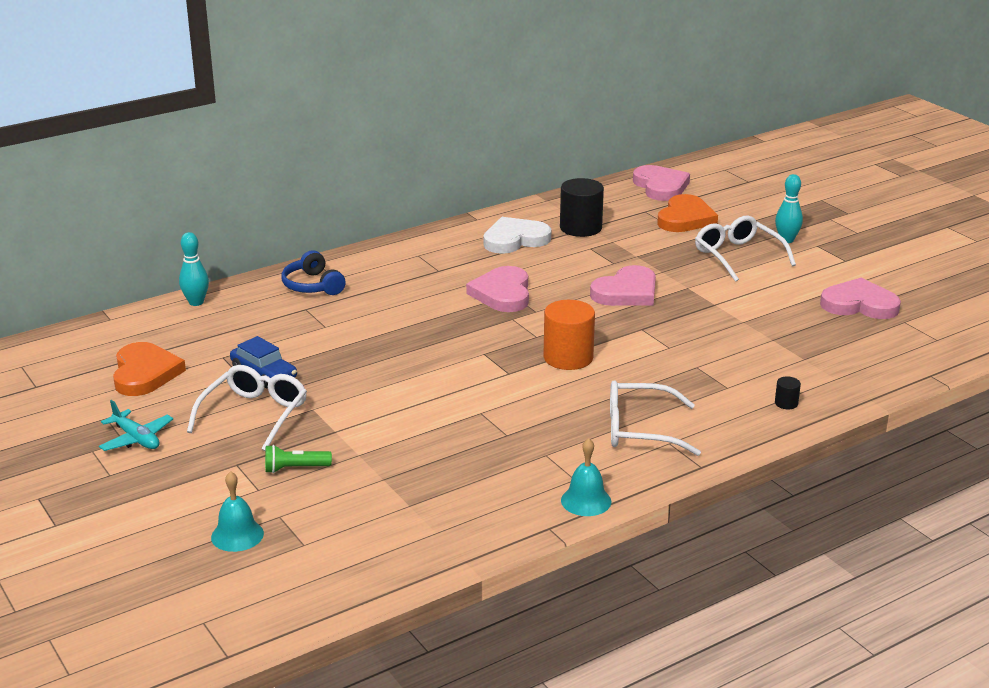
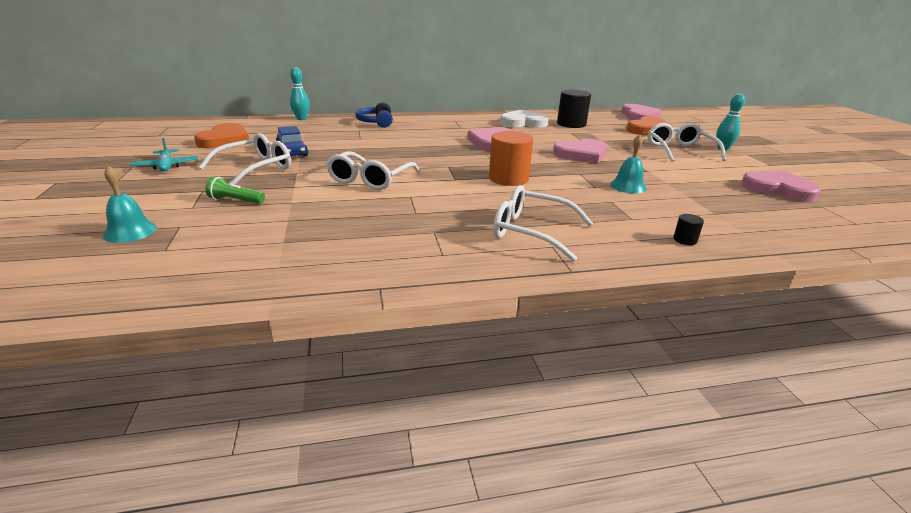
camera: 20 degrees right, 0 degrees up
turquoise bell [561,438,611,516] -> turquoise bell moved to [610,134,647,194]
none -> white glasses [326,151,419,190]

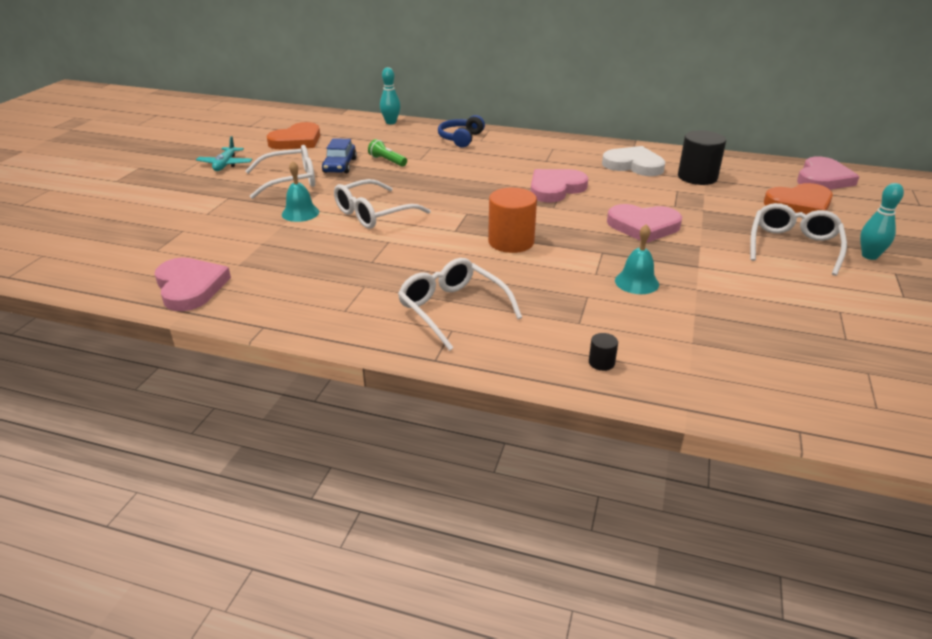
camera: 30 degrees right, 5 degrees up
turquoise bell [103,166,157,243] -> turquoise bell moved to [282,161,319,222]
green flashlight [205,176,265,204] -> green flashlight moved to [368,139,407,167]
pink heart [741,171,821,202] -> pink heart moved to [155,257,231,311]

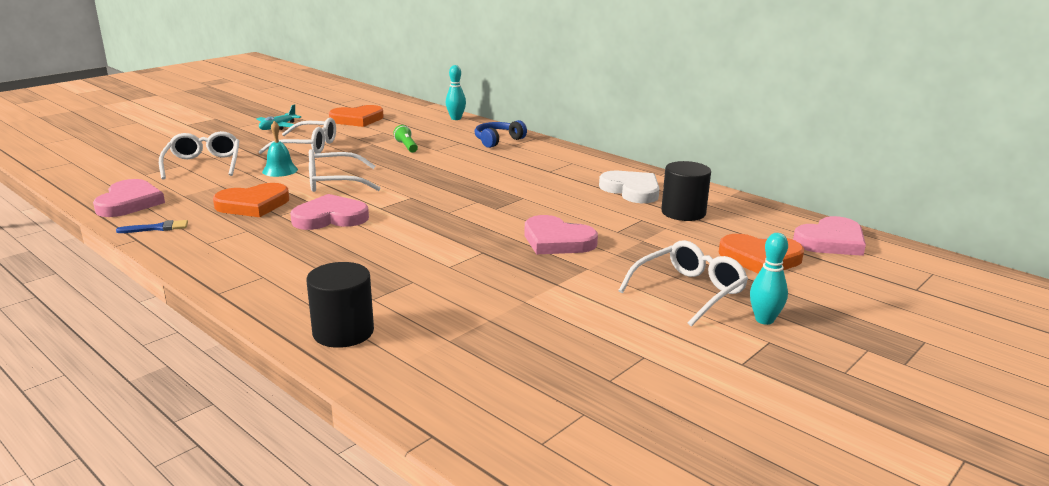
camera: 25 degrees right, 10 degrees down
blue car [322,138,357,173] -> none
white glasses [398,258,522,351] -> white glasses moved to [159,131,239,180]
orange cylinder [488,188,537,253] -> none
pink heart [531,169,588,203] -> pink heart moved to [290,194,369,230]
black cylinder [589,333,618,371] -> black cylinder [306,262,374,348], size x2.26
turquoise bell [615,224,659,294] -> none
none -> blue brush [116,220,188,233]
none -> orange heart [213,183,289,217]

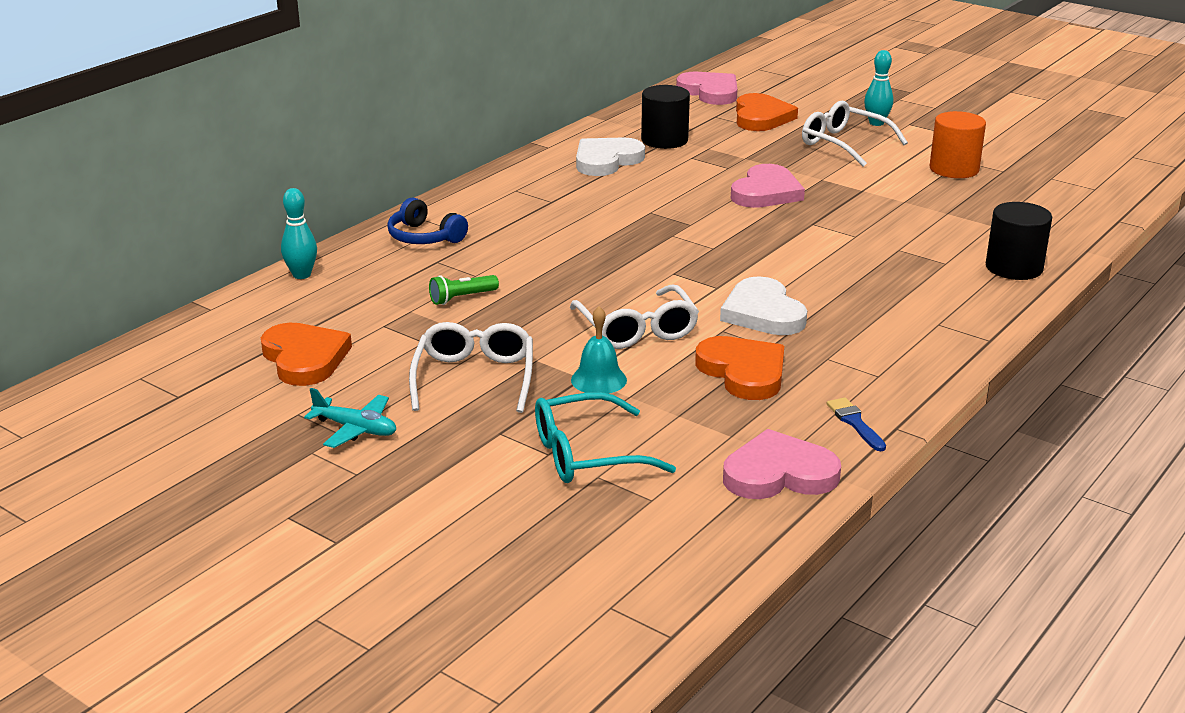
camera: 95 degrees left, 5 degrees up
white glasses [159,131,239,180] -> turquoise glasses [535,392,676,483]
pink heart [290,194,369,230] -> white heart [720,276,807,335]
none -> orange cylinder [930,111,986,178]

